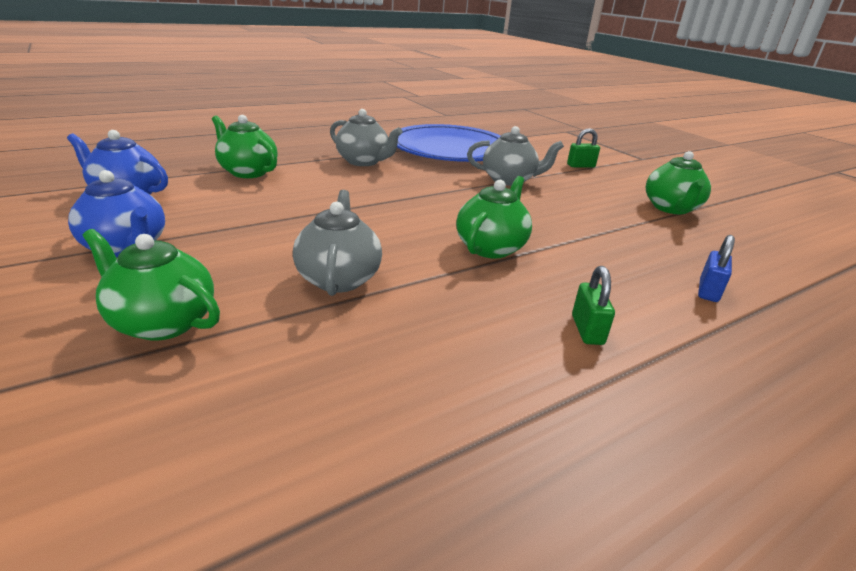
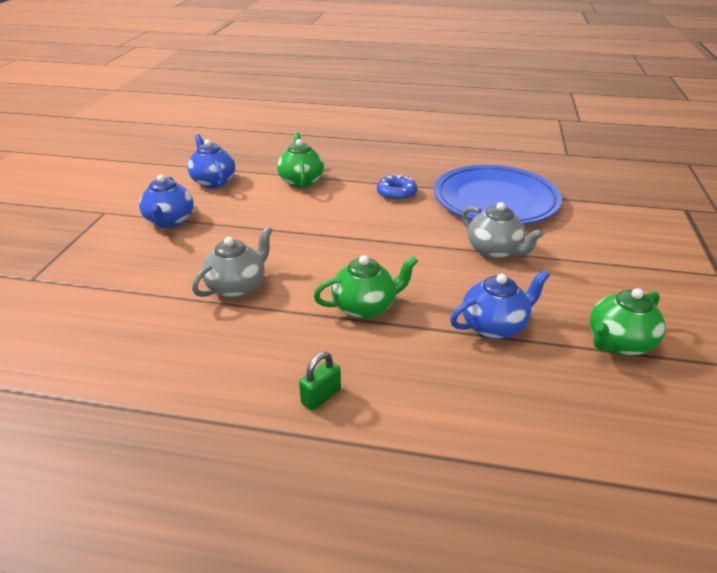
camera: 45 degrees right, 5 degrees up
green teapot [83,229,220,341] -> none
grey teapot [330,109,403,166] -> blue donut [377,174,417,201]
green padlock [567,128,600,168] -> none
blue padlock [698,235,735,302] -> none
none -> blue teapot [450,270,550,339]

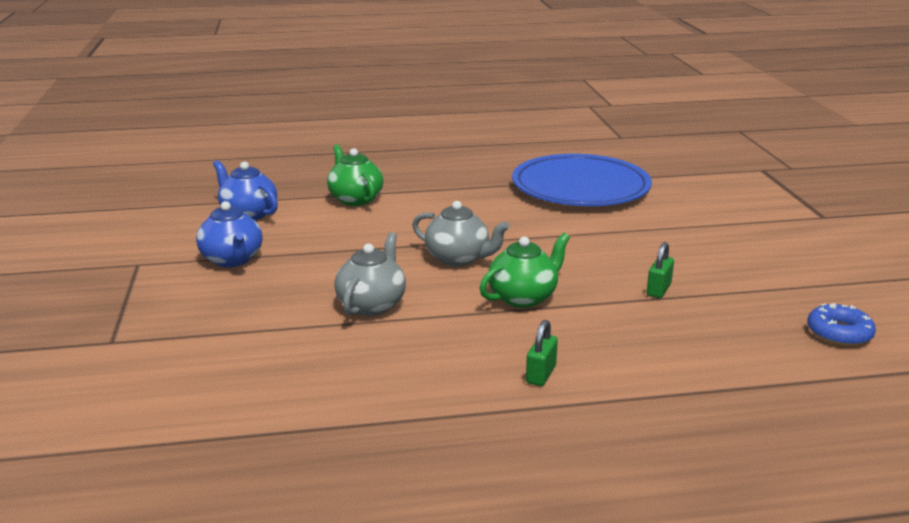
camera: 20 degrees left, 10 degrees down
blue donut [377,174,417,201] -> blue donut moved to [807,303,876,346]
blue teapot [450,270,550,339] -> green padlock [647,242,674,298]
grey teapot [462,202,544,259] -> grey teapot moved to [412,201,510,267]
green teapot [590,288,666,356] -> none

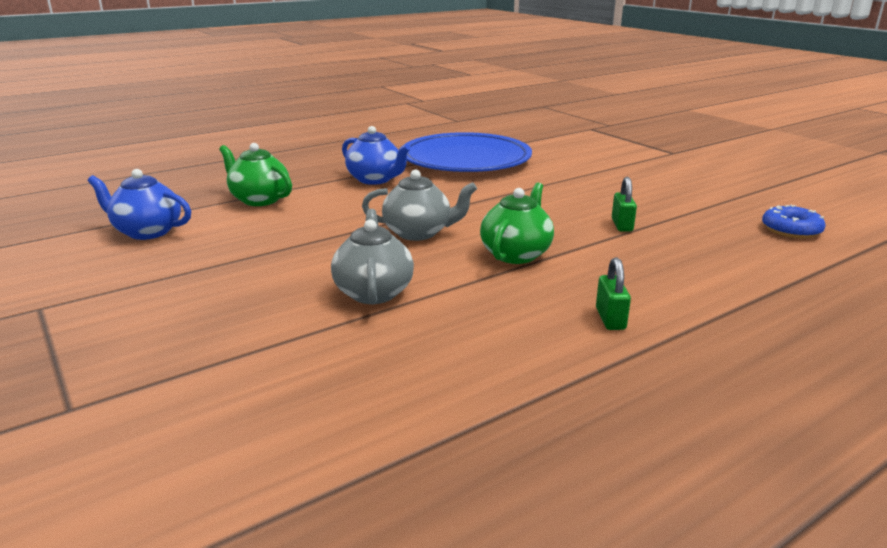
camera: 25 degrees left, 0 degrees up
blue teapot [196,201,263,267] -> blue teapot moved to [342,126,411,185]

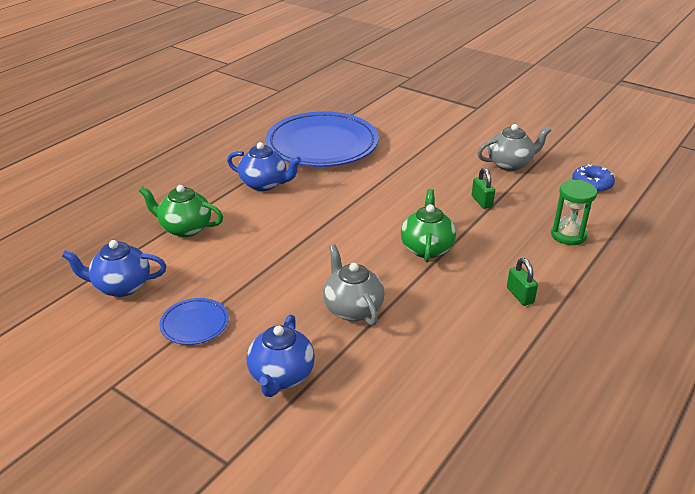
camera: 20 degrees left, 10 degrees up
grey teapot [362,170,477,241] -> grey teapot moved to [477,124,551,171]
none -> blue plate [159,298,229,345]
none -> blue teapot [247,314,315,397]
none -> green hourglass [551,180,597,245]

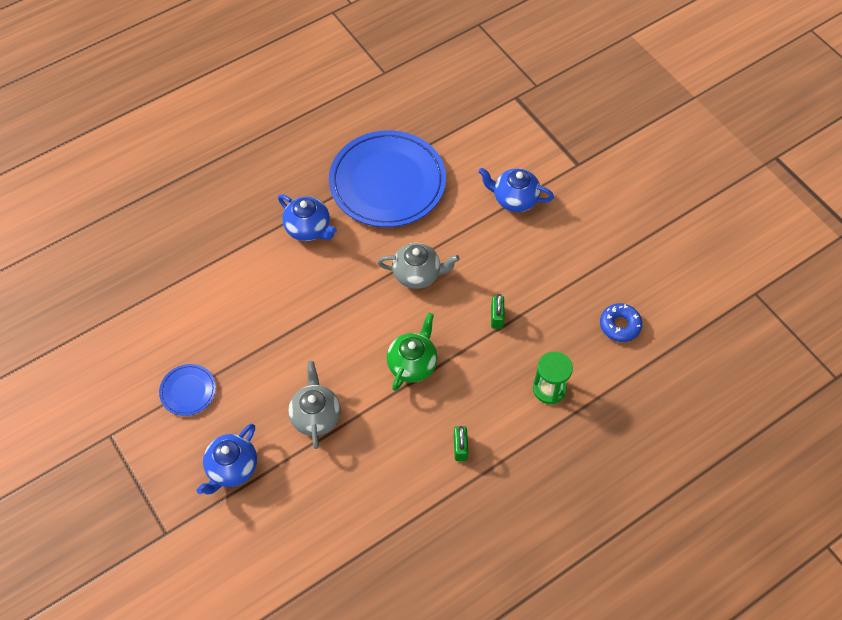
camera: 20 degrees right, 25 degrees up
blue teapot [62,240,167,297] -> blue teapot moved to [478,168,554,212]
green teapot [139,185,223,237] -> none
grey teapot [477,124,551,171] -> grey teapot moved to [378,243,460,289]

